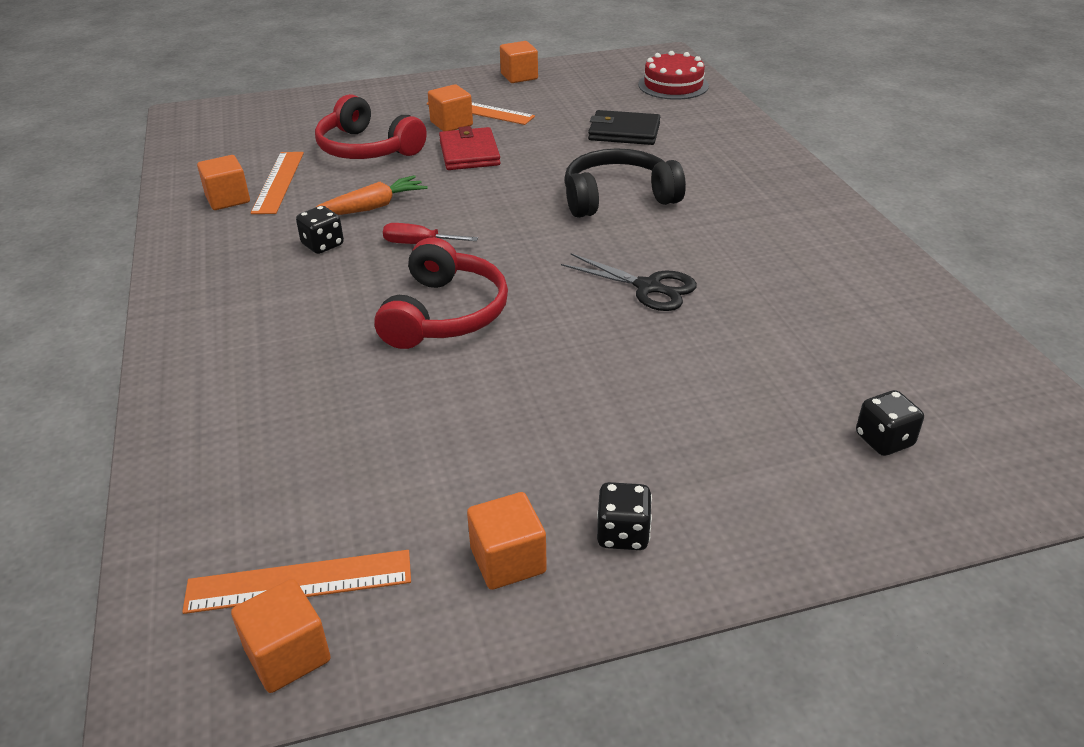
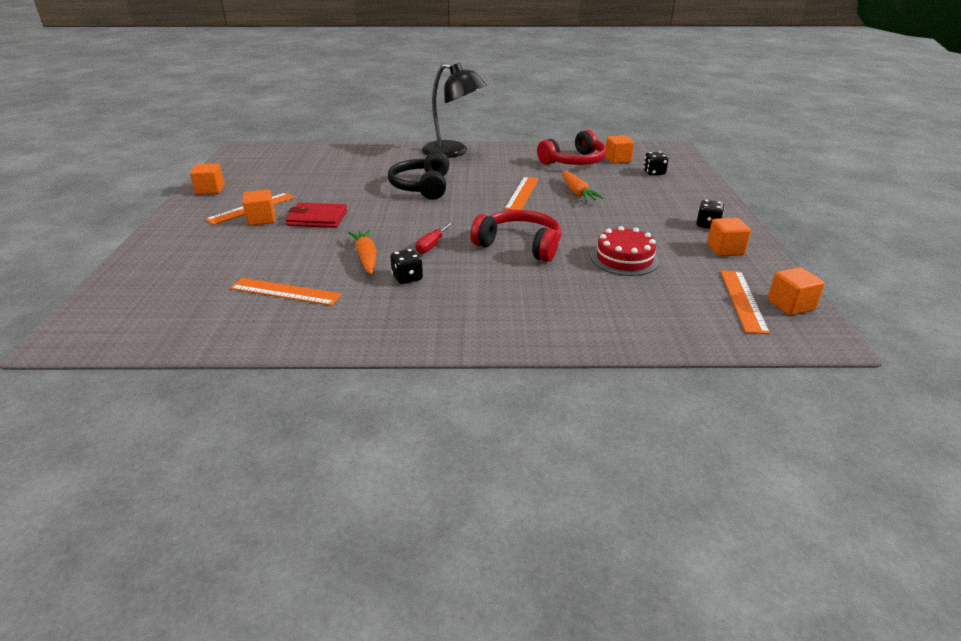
camera: 75 degrees left, 5 degrees down
orange cube [197,155,250,210] -> orange cube moved to [605,135,634,164]
red headphones [315,94,427,159] -> red headphones moved to [537,130,607,165]
black scissors [561,253,697,311] -> orange ruler [504,177,539,210]
black wallet [588,110,660,145] -> none
red cake [638,51,709,100] -> red cake moved to [591,226,659,276]
none -> black lamp [422,63,487,158]
none -> orange carrot [562,171,604,201]

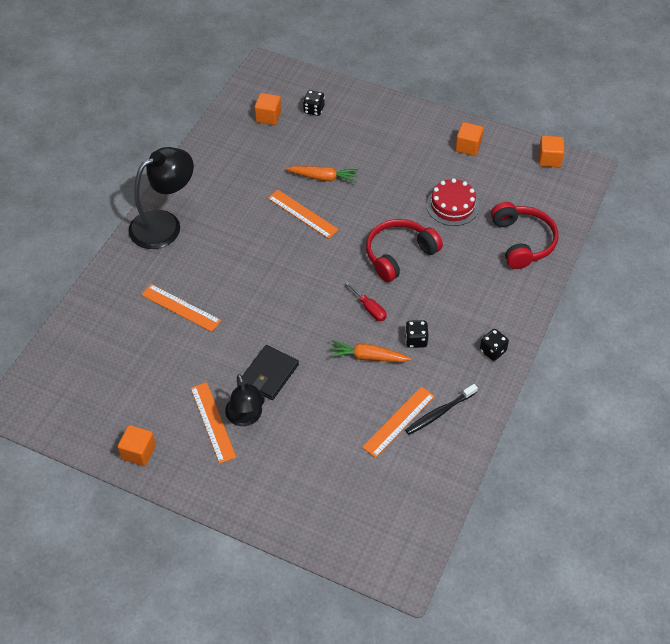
camera: 65 degrees left, 20 degrees up
orange cube [243,190,275,226] -> black lamp [225,374,265,426]
red wallet [285,203,347,228] -> black wallet [242,345,299,400]
black headphones [388,151,449,200] -> none
red headphones [537,130,607,165] -> red headphones moved to [491,202,559,269]
black dice [696,200,725,229] -> black dice moved to [480,329,509,361]
orange ruler [720,270,770,334] -> orange ruler moved to [141,284,221,332]
none -> black toothbrush [405,384,478,435]

